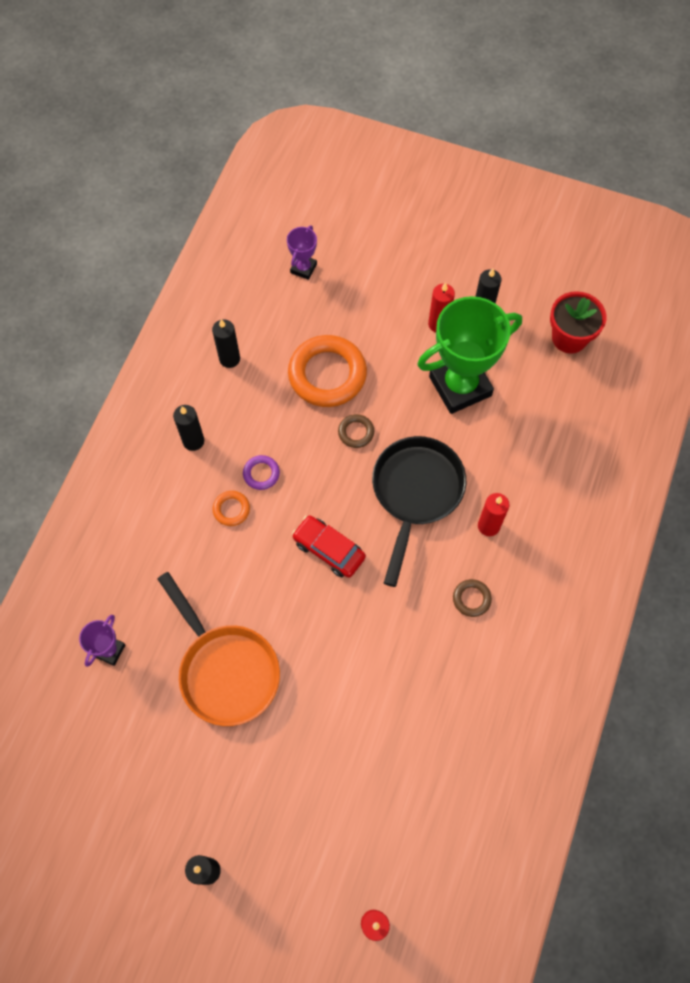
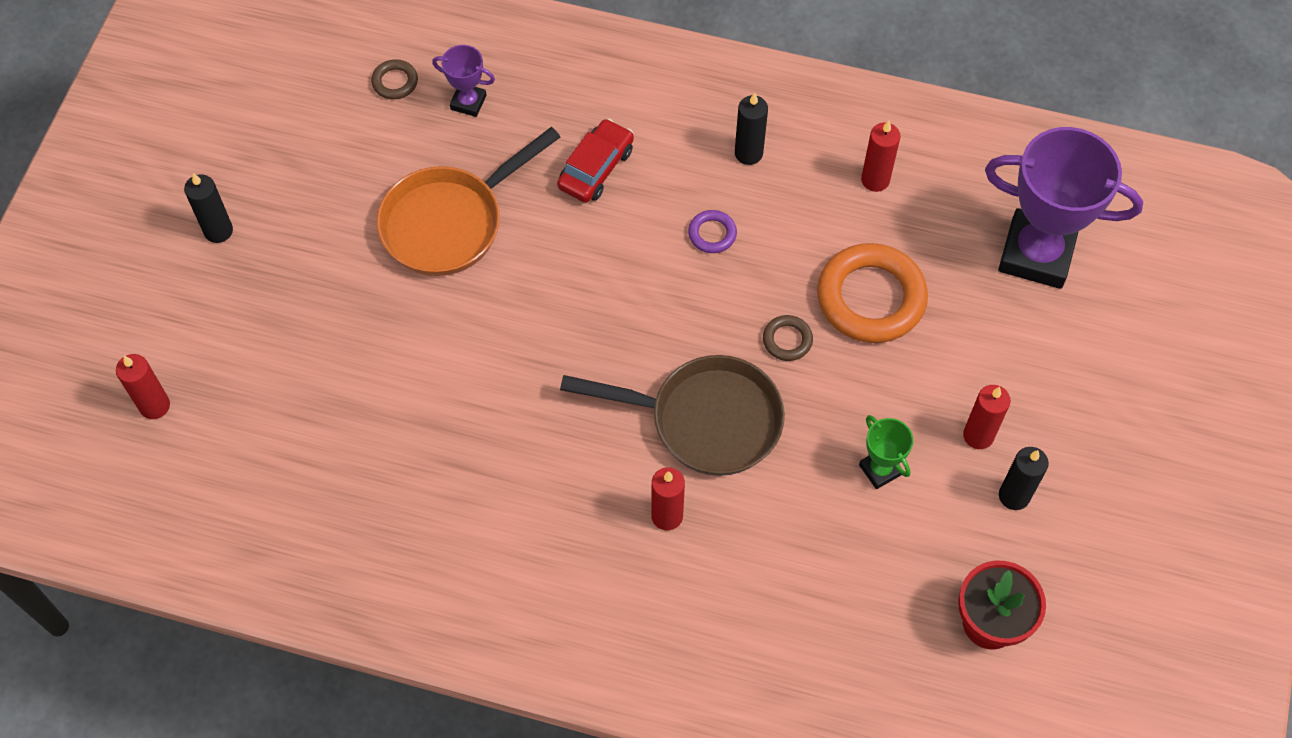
camera: 85 degrees right, 5 degrees down
black candle [212,319,240,368] -> red candle [861,120,901,192]
orange ring [212,491,250,526] -> none
purple trophy [287,225,317,280] -> purple trophy [985,127,1143,289], size x2.19
red car [292,515,366,578] -> red car moved to [557,119,634,203]
black pan [372,436,466,587] -> brown pan [560,355,785,476]
green trophy [417,296,522,414] -> green trophy [859,415,913,489], size x0.46
brown ring [453,579,492,617] -> brown ring moved to [371,59,418,100]

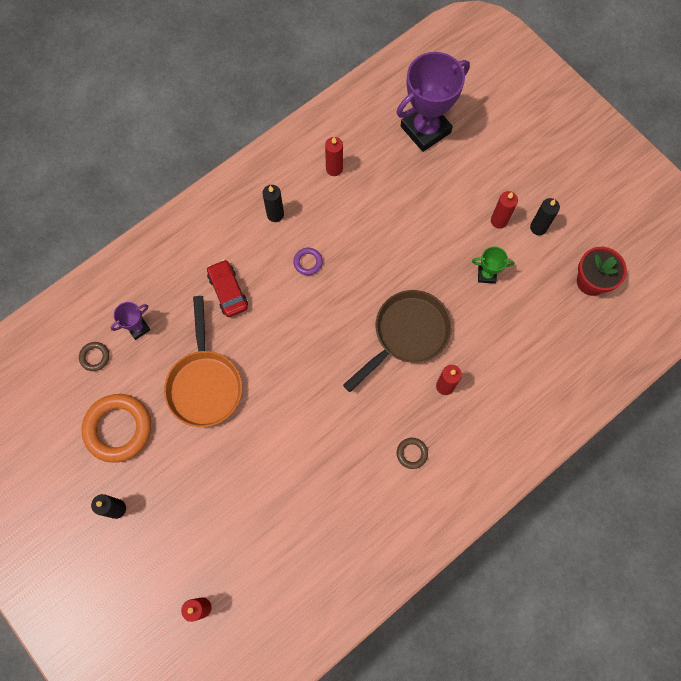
camera: 55 degrees left, 10 degrees up
brown ring [763,315,813,361] -> brown ring moved to [397,438,428,469]
orange ring [817,243,928,343] -> orange ring moved to [81,394,151,463]

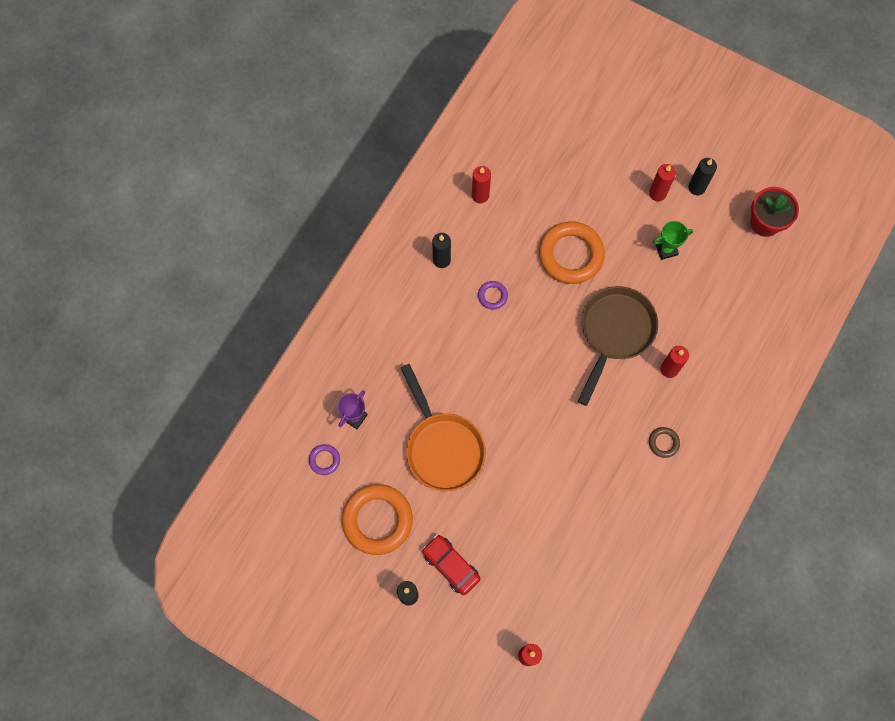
camera: 20 degrees left, 0 degrees up
brown ring [79,342,109,371] -> purple ring [309,444,340,475]
red car [207,259,248,317] -> red car moved to [422,535,481,595]
purple trophy [396,52,470,152] -> none
none -> orange ring [539,221,605,284]

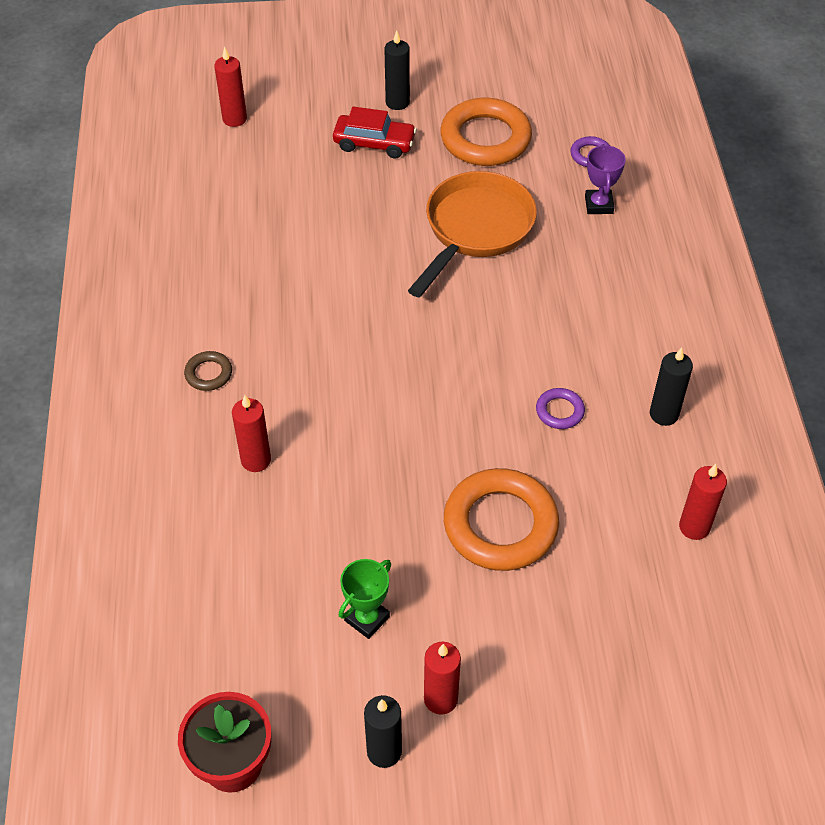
camera: 145 degrees right, 20 degrees down
orange pan [401,364,486,491] -> orange pan turned 90 degrees clockwise [408,171,537,297]
brown pan [578,286,658,406] -> none

